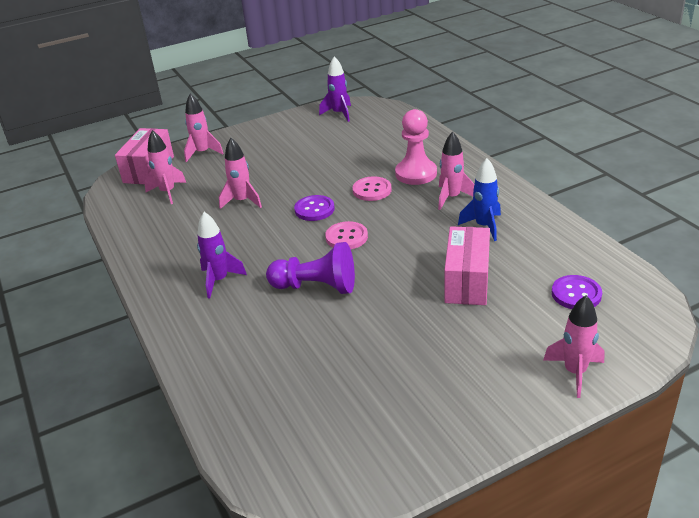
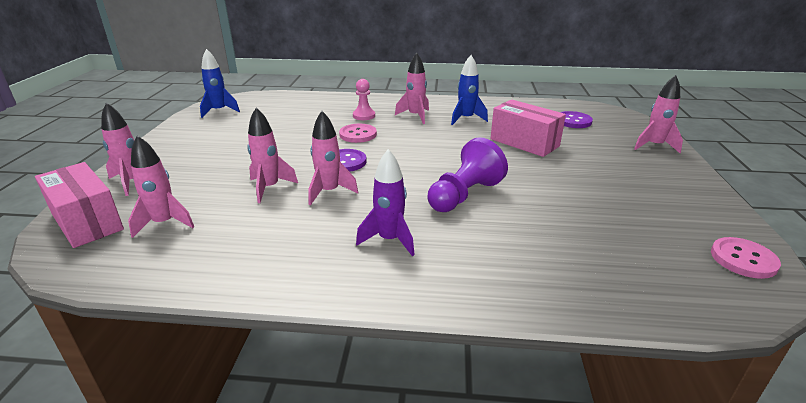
camera: 60 degrees left, 5 degrees down
purple rocket [319,56,351,122] -> blue rocket [200,49,240,118]
pink button [325,221,368,249] -> pink button moved to [711,237,781,279]
pink pawn [395,109,437,185] -> pink pawn [353,79,375,120], size x0.60
none -> pink rocket [308,111,358,205]

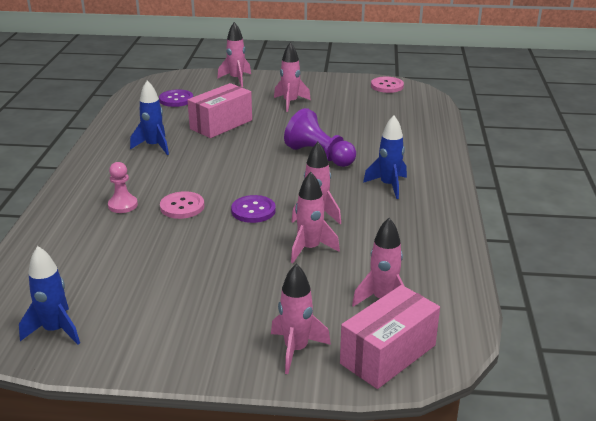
camera: 90 degrees left, 0 degrees up
purple rocket [356,149,415,256] -> blue rocket [363,115,407,199]
pink rocket [395,53,429,124] -> pink rocket moved to [274,42,311,112]

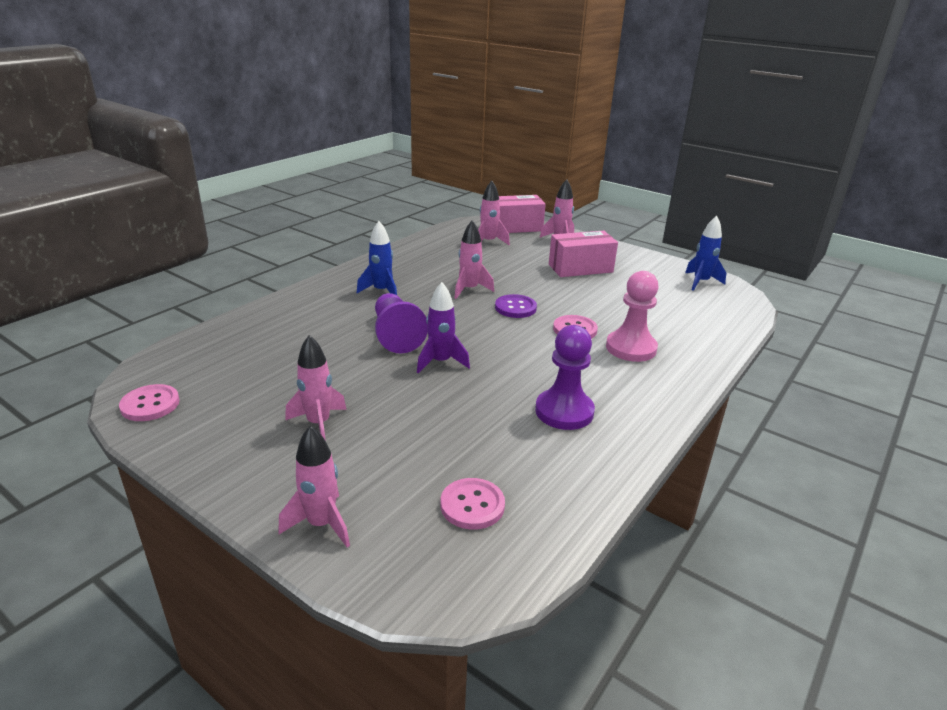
camera: 150 degrees left, 0 degrees up
pink pawn [108,162,138,213] -> pink pawn [606,271,659,362], size x1.65
blue rocket [130,80,169,155] -> purple pawn [535,325,595,430]
purple button [159,89,193,107] -> pink button [440,478,505,530]
pink box [188,83,252,138] -> pink box moved to [549,231,618,277]
pink rocket [291,172,340,263] -> none
none -> purple rocket [417,282,470,374]

